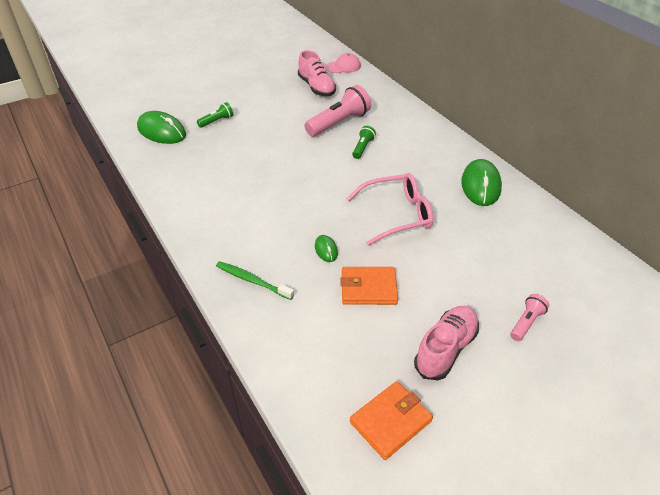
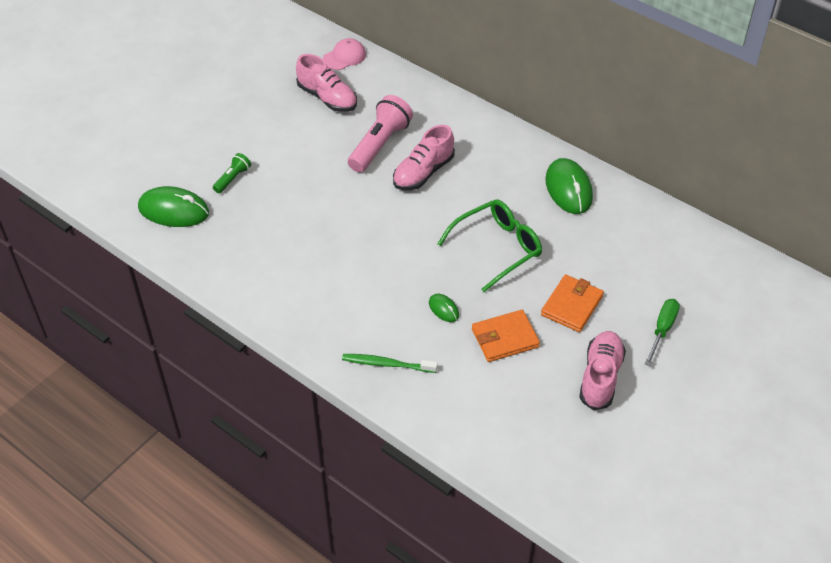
camera: 20 degrees left, 5 degrees up
pink glasses [346,173,433,246] -> green glasses [437,200,542,292]
orange wallet [350,381,433,460] -> orange wallet moved to [541,275,604,332]
green flashlight [352,126,376,159] -> pink shoe [393,125,455,190]
pink flashlight [510,294,549,341] -> green screwdriver [645,299,680,366]

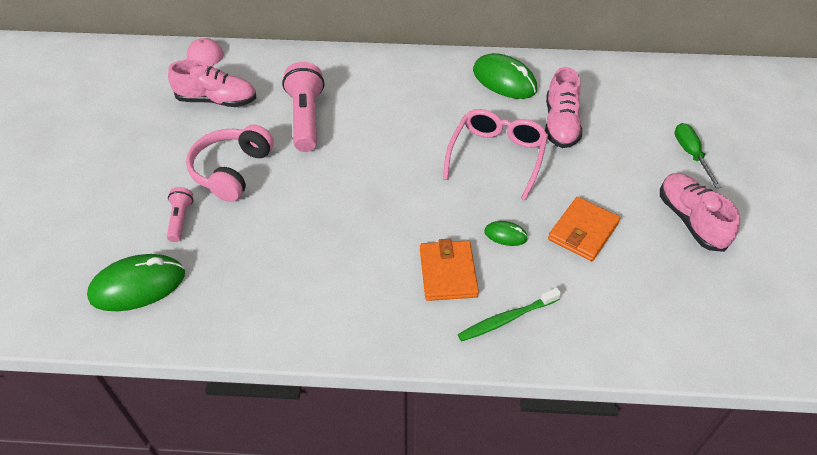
camera: 35 degrees left, 0 degrees up
green flashlight [213,153,251,193] -> pink flashlight [167,187,193,242]
pink shoe [393,125,455,190] -> pink shoe moved to [545,67,582,148]
green glasses [437,200,542,292] -> pink glasses [443,109,548,200]
orange wallet [541,275,604,332] -> orange wallet moved to [420,239,479,301]
none -> pink headphones [186,124,274,202]

